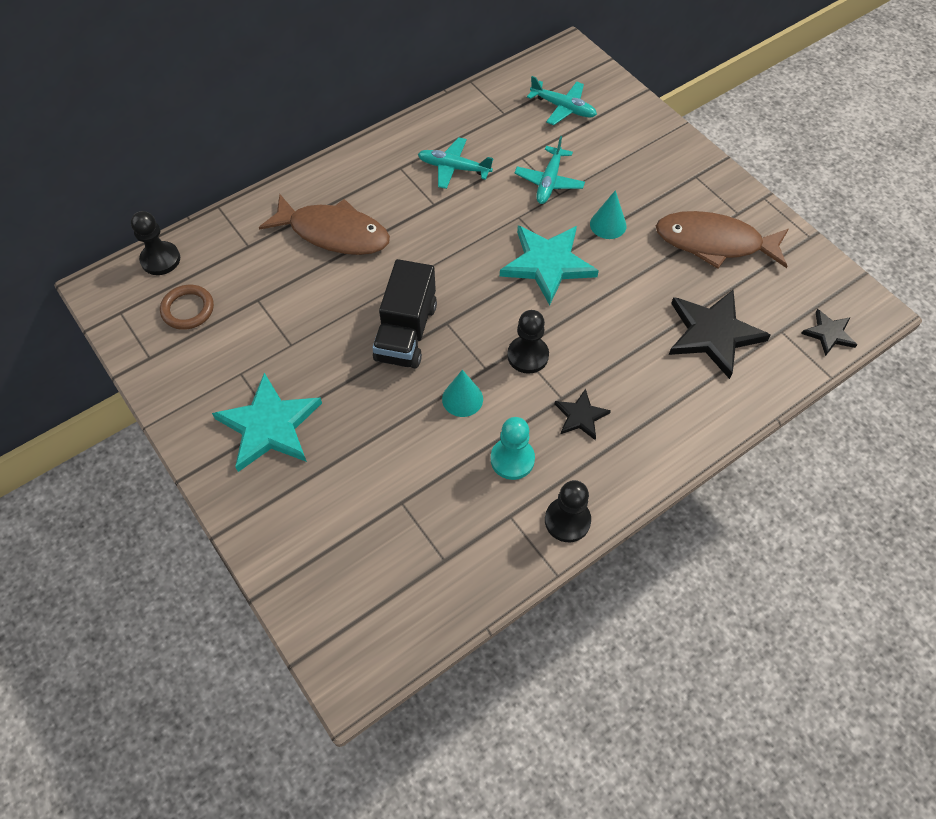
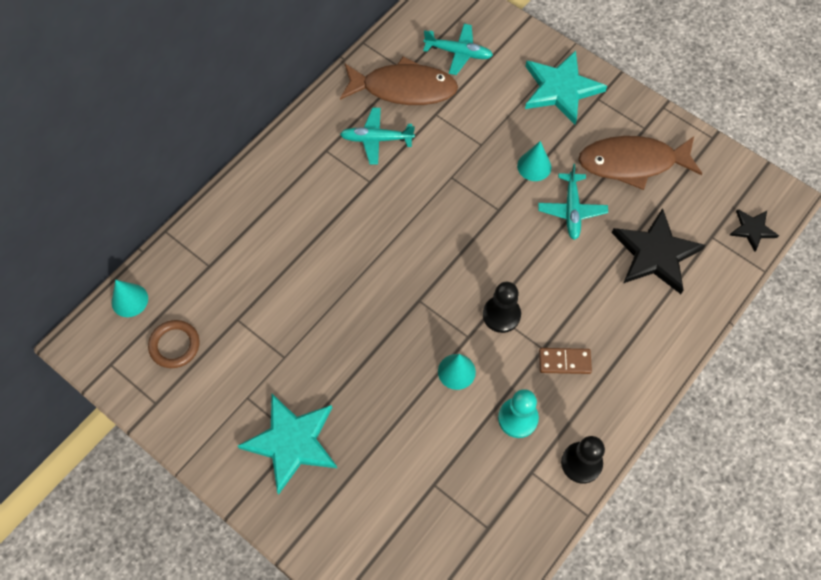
camera: 15 degrees left, 5 degrees up
black pawn [131,211,180,275] -> turquoise cone [112,280,148,317]
brown fish [259,194,390,255] -> brown fish moved to [340,56,458,105]
black truck [372,259,437,368] -> none
turquoise star [500,226,599,305] -> turquoise star moved to [525,51,607,125]
turquoise plane [515,136,585,204] -> turquoise plane moved to [538,164,608,240]
black star [555,389,611,440] -> brown domino [539,348,592,374]

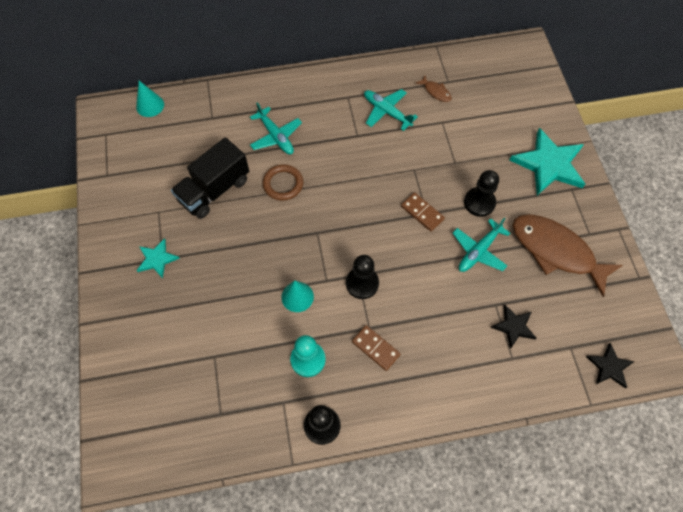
camera: 40 degrees right, 0 degrees up
brown ring [148,320,200,368] -> brown ring moved to [263,164,303,201]
turquoise star [238,394,337,495] -> turquoise star [136,238,180,279], size x0.52
brown fish [340,56,458,105] -> brown fish [416,76,452,102], size x0.41
turquoise plane [423,24,493,75] -> turquoise plane moved to [250,102,302,154]
turquoise cone [517,141,551,181] -> black pawn [464,170,499,217]
black star [612,208,706,294] -> black star [491,305,536,349], size x0.52
none -> black truck [171,137,249,219]
none -> brown domino [401,192,445,231]

